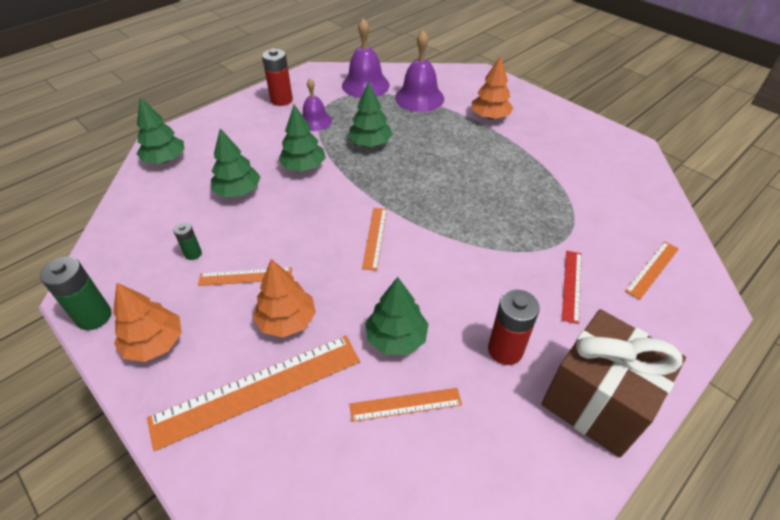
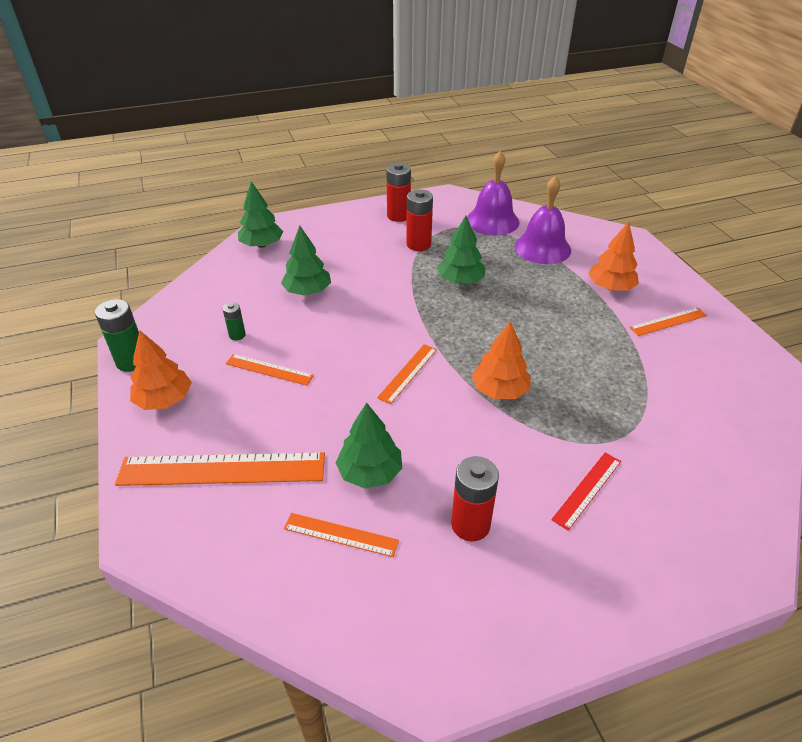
camera: 25 degrees right, 5 degrees down
orange tree [253,259,316,337] -> orange tree moved to [472,321,531,399]
green tree [278,105,326,172] -> none
purple bell [302,78,332,131] -> red battery [406,189,433,251]
brown gift [542,309,686,458] -> none
orange ruler [625,241,679,300] -> orange ruler moved to [629,307,707,336]

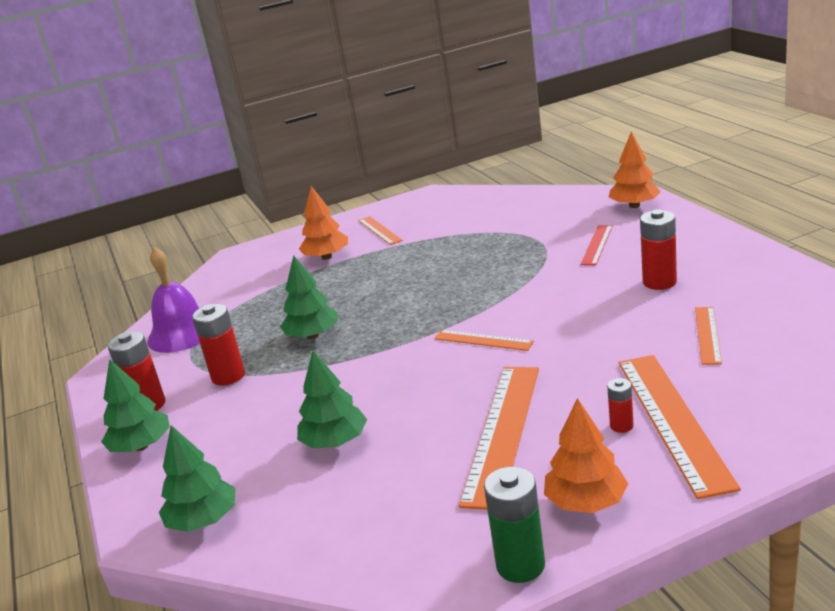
camera: 90 degrees left, 15 degrees down
green battery [223,302,246,341] -> none
orange ruler [225,354,314,386] -> orange ruler [459,367,539,510], size x1.92
green tree [336,403,402,489] -> green tree moved to [101,359,170,452]
orange tree [472,321,531,399] -> orange tree moved to [609,132,661,208]
purple bell [514,176,571,264] -> none
red ruler [551,452,621,531] -> red ruler turned 75 degrees clockwise [581,225,613,265]
none -> red battery [607,378,634,433]

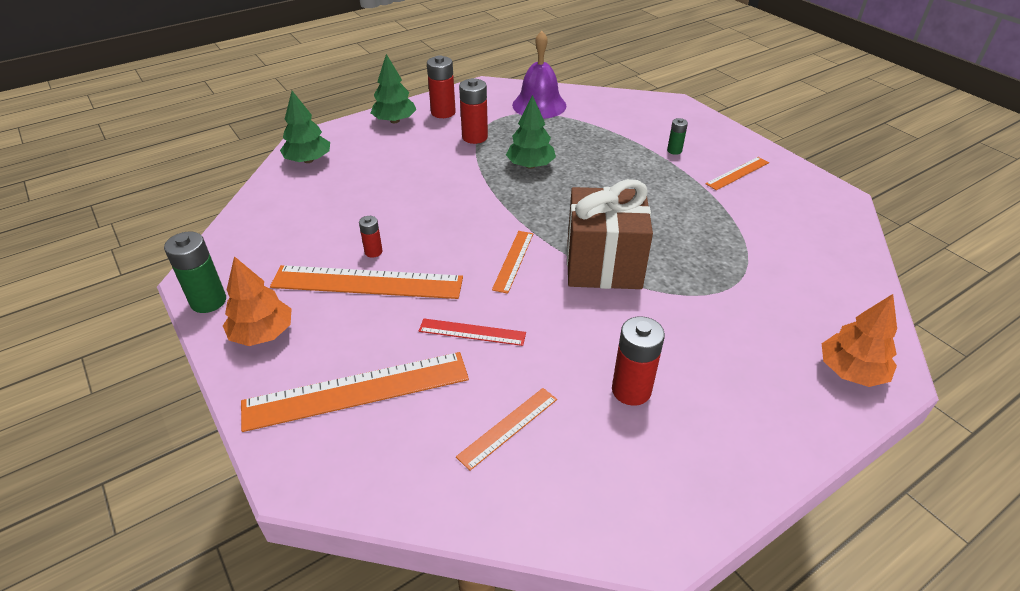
camera: 75 degrees right, 15 degrees up
green tree [297,351,367,449] -> none
orange tree [299,186,348,260] -> green battery [667,118,688,155]
red ruler [581,225,613,265] -> red ruler moved to [419,318,526,346]
red battery [607,378,634,433] -> red battery moved to [359,216,383,258]
orange ruler [695,307,722,365] -> orange ruler turned 45 degrees counterclockwise [456,388,557,471]
none -> brown gift [567,179,653,289]

